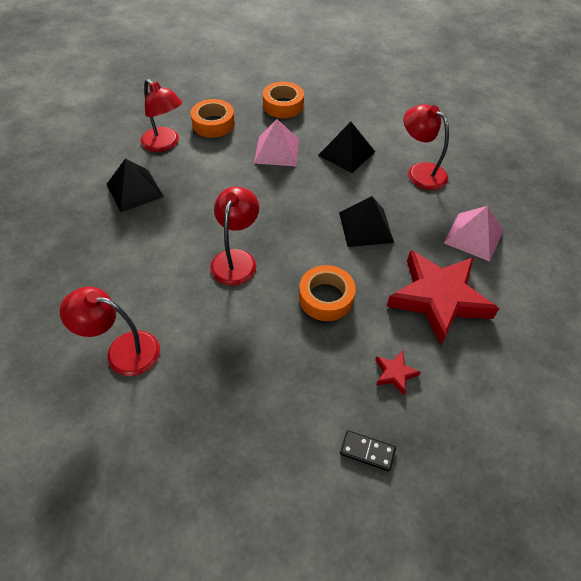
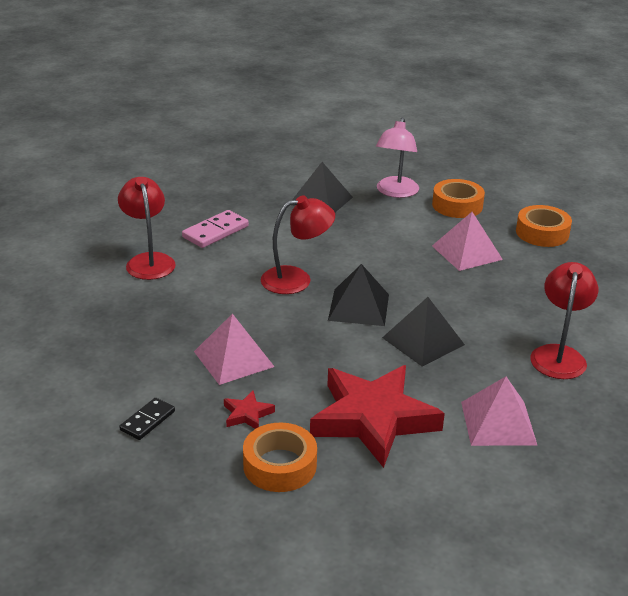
camera: 60 degrees right, 20 degrees down
red lamp [141,79,182,152] -> pink lamp [376,118,419,198]
orange tape [299,265,356,321] -> orange tape moved to [243,422,317,492]
black pyramid [318,122,375,173] -> black pyramid moved to [328,264,389,326]
black domino [340,430,396,471] -> black domino turned 45 degrees clockwise [119,398,175,440]
none -> pink domino [182,210,249,248]
none -> pink pyramid [194,314,275,385]

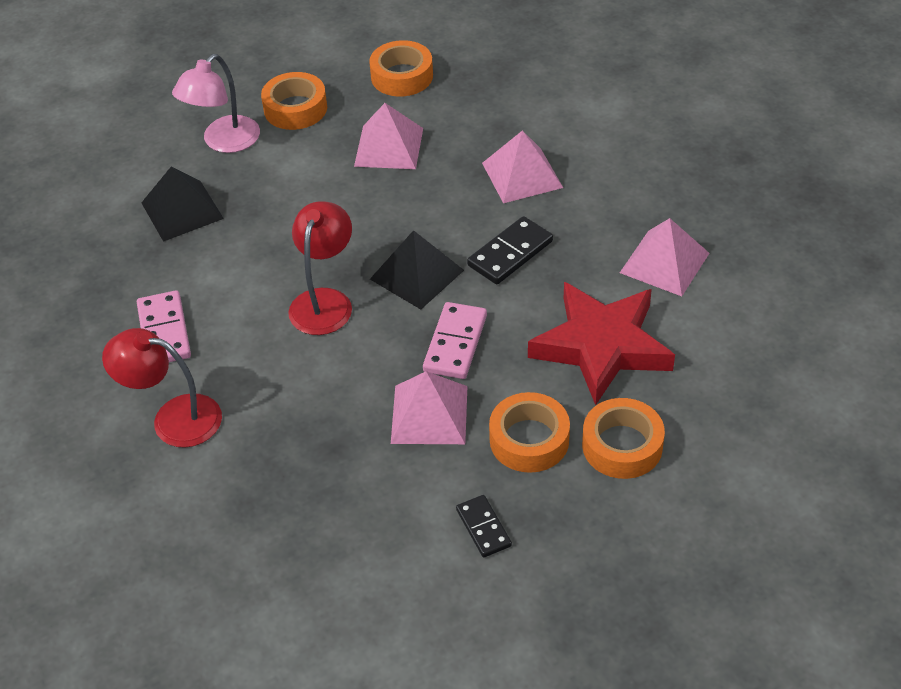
camera: 55 degrees left, 15 degrees up
red star [224,391,275,429] -> orange tape [489,392,570,473]
pink lamp [376,118,419,198] -> pink lamp turned 75 degrees clockwise [172,54,260,153]
black pyramid [382,297,465,366] -> black domino [467,216,553,284]
red lamp [530,262,598,379] -> none
none -> pink domino [423,302,487,379]
none -> pink pyramid [482,130,563,203]

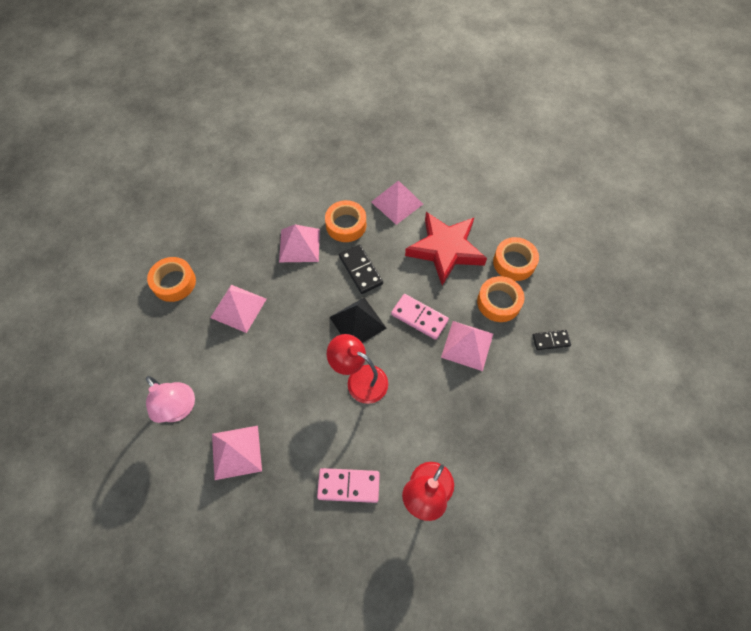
camera: 75 degrees left, 15 degrees up
black pyramid [141,167,224,242] -> pink pyramid [212,426,262,480]
orange tape [261,72,327,130] -> orange tape moved to [325,200,366,242]

